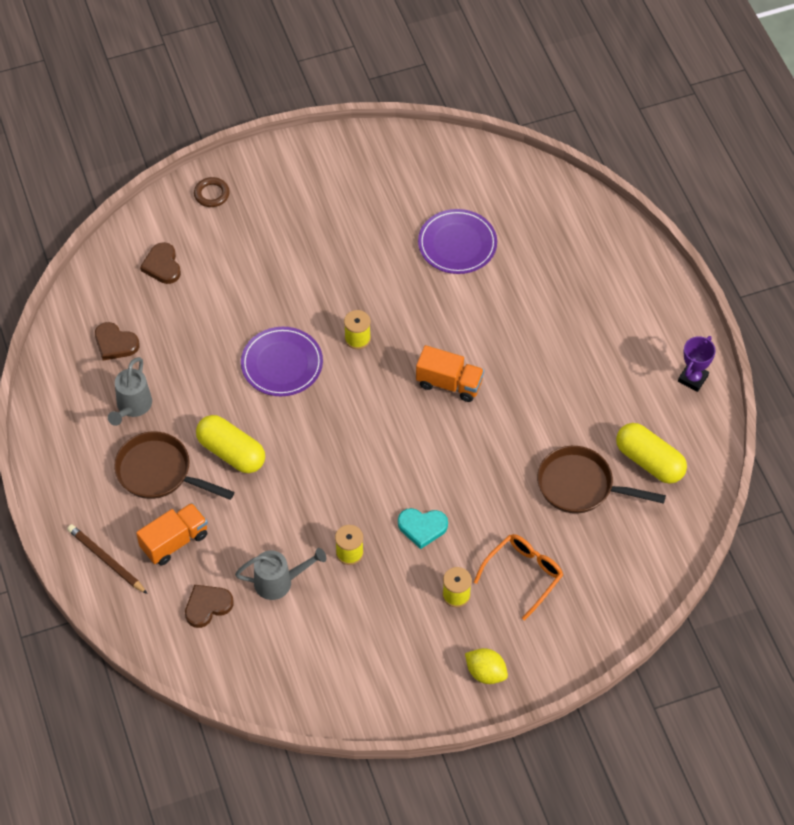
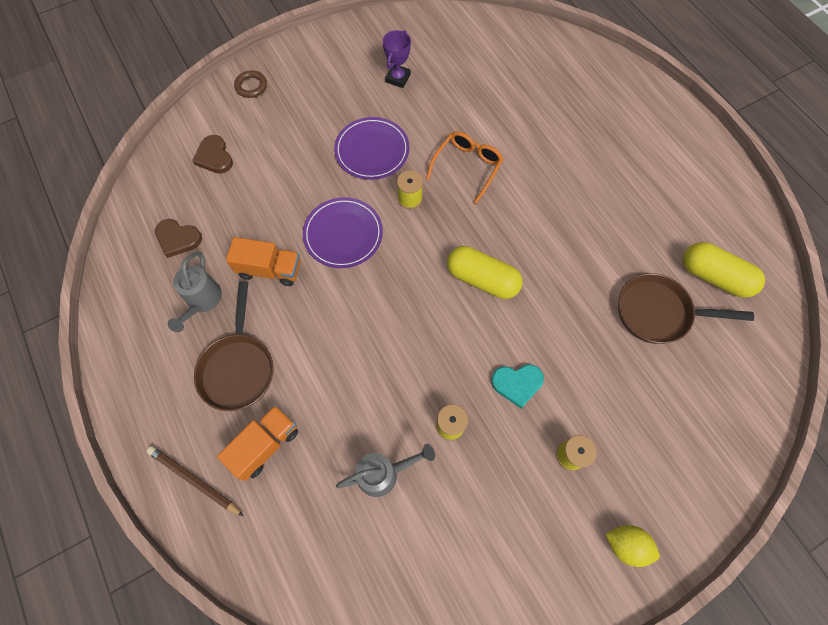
camera: 10 degrees left, 10 degrees up
brown pan [114,432,234,500] -> brown pan turned 105 degrees counterclockwise [194,281,273,411]
brown heart [185,585,234,628] -> none
yellow capsule [196,415,265,473] -> yellow capsule moved to [447,246,523,299]
orange truck [416,345,484,402] -> orange truck moved to [226,237,301,286]
purple plate [418,209,497,274] -> purple plate moved to [334,117,410,180]
orange glasses [474,534,563,621] -> orange glasses moved to [426,131,503,204]
purple trophy [678,336,716,392] -> purple trophy moved to [383,30,411,88]

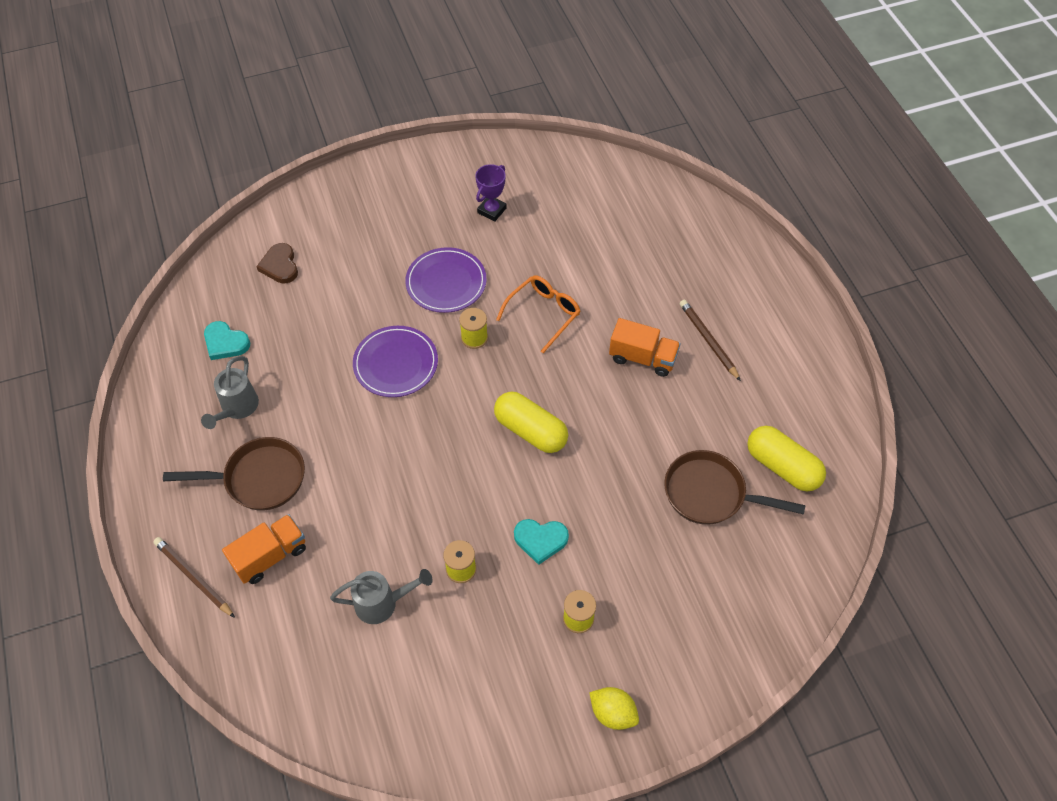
camera: 10 degrees right, 10 degrees down
brown heart [155,219,202,258] -> turquoise heart [204,321,250,360]
brown pan [194,281,273,411] -> brown pan turned 105 degrees counterclockwise [163,437,305,510]
orange truck [226,237,301,286] -> orange truck moved to [609,318,680,377]
brown ring [234,70,267,98] -> none
none -> brown pencil [680,300,741,381]

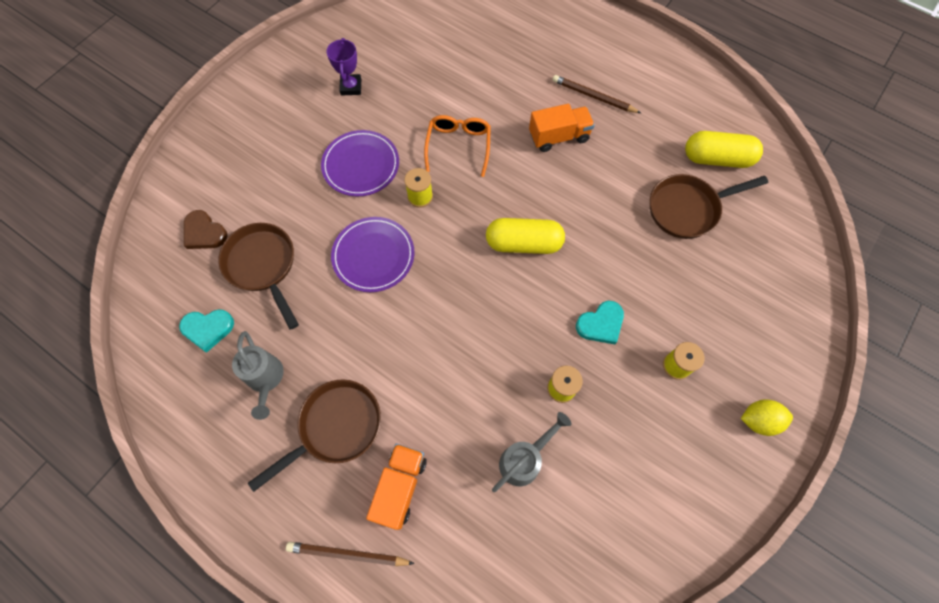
camera: 35 degrees left, 10 degrees up
none -> brown pan [218,223,299,330]

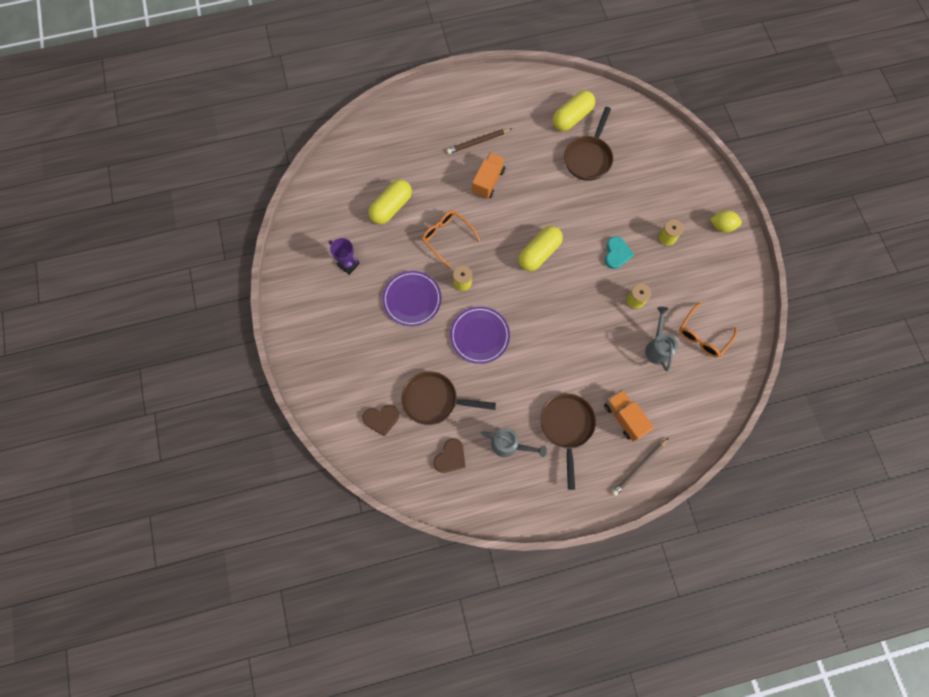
camera: 50 degrees left, 5 degrees up
turquoise heart [179,309,234,353] -> brown heart [434,438,465,473]
yellow lemon [741,399,793,436] -> yellow lemon turned 60 degrees clockwise [710,210,742,232]
none -> yellow capsule [368,179,412,224]
none -> orange glasses [679,302,737,357]

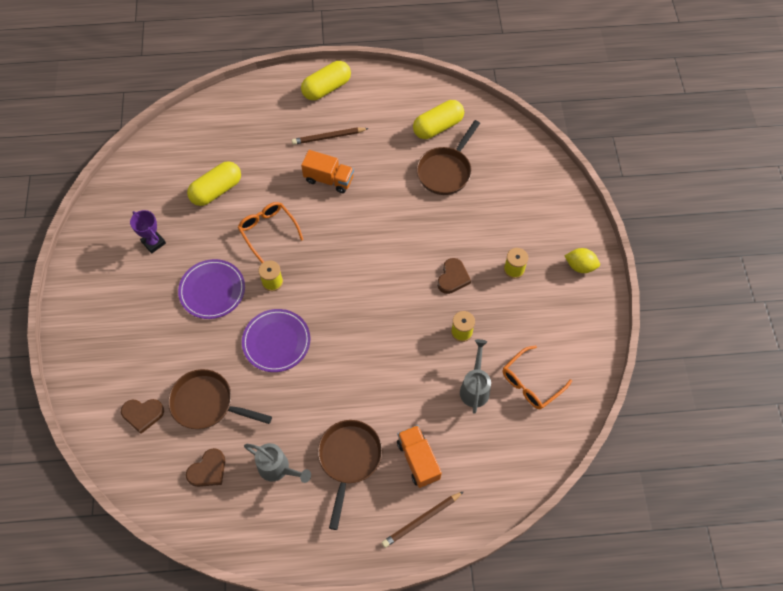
camera: 10 degrees right, 10 degrees down
orange truck [472,152,506,199] -> orange truck turned 75 degrees clockwise [301,150,354,193]
yellow capsule [519,226,563,271] -> yellow capsule moved to [301,61,351,100]
turquoise heart [605,236,634,269] -> brown heart [437,258,471,294]

